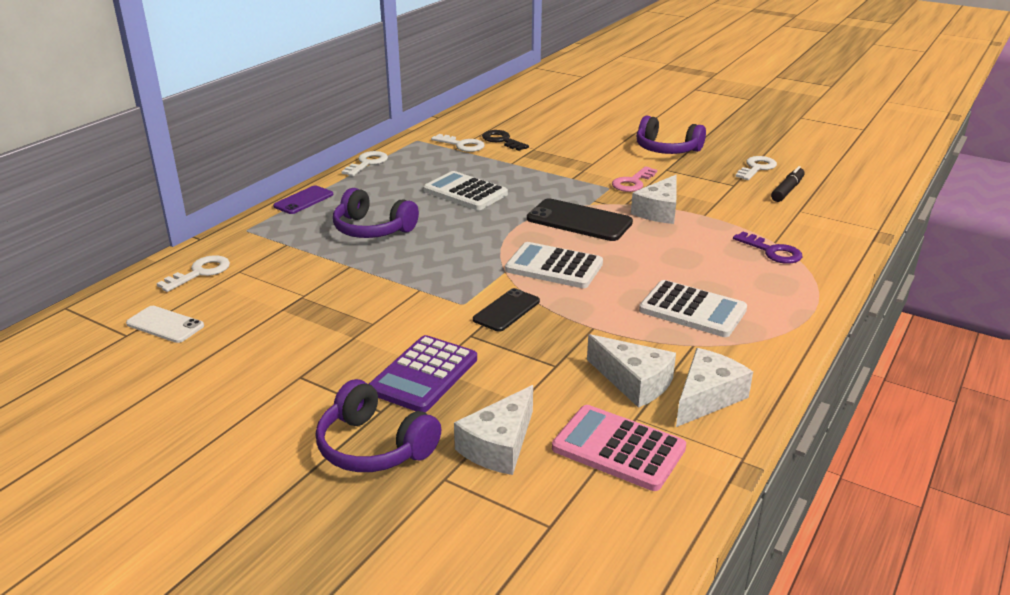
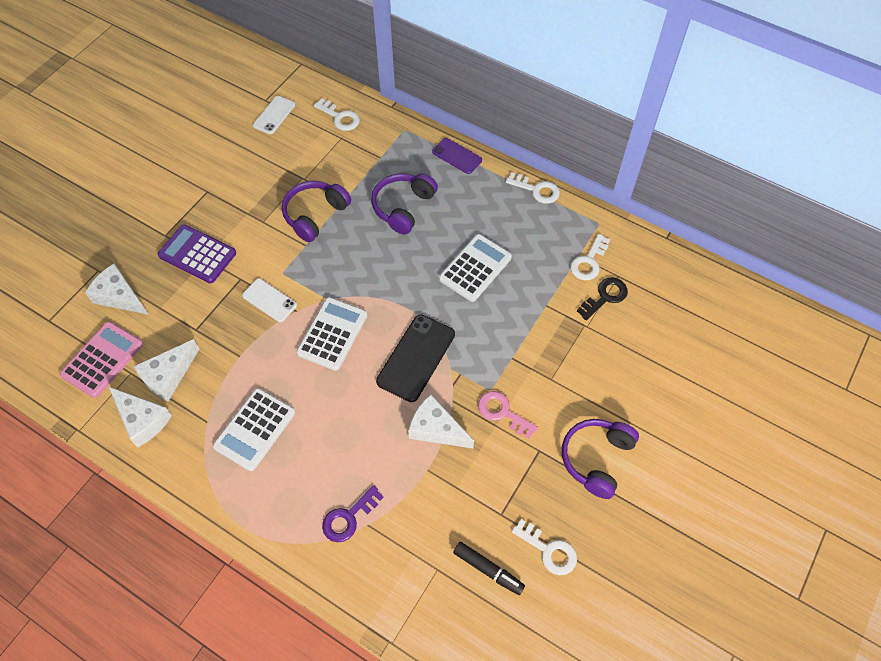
camera: 90 degrees right, 30 degrees up
purple headphones [316,379,441,472] -> purple headphones moved to [282,181,351,242]
black phone [473,288,540,332] -> white phone [242,279,297,322]

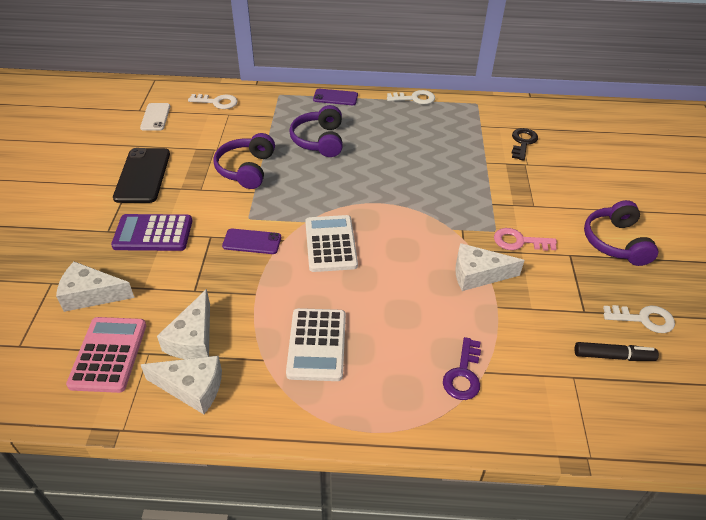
camera: 30 degrees left, 15 degrees down
white phone [242,279,297,322] -> purple phone [222,229,281,254]
black phone [376,314,455,402] -> black phone moved to [113,148,170,203]
white calculator [439,234,512,302] -> none
white key [570,234,610,280] -> none

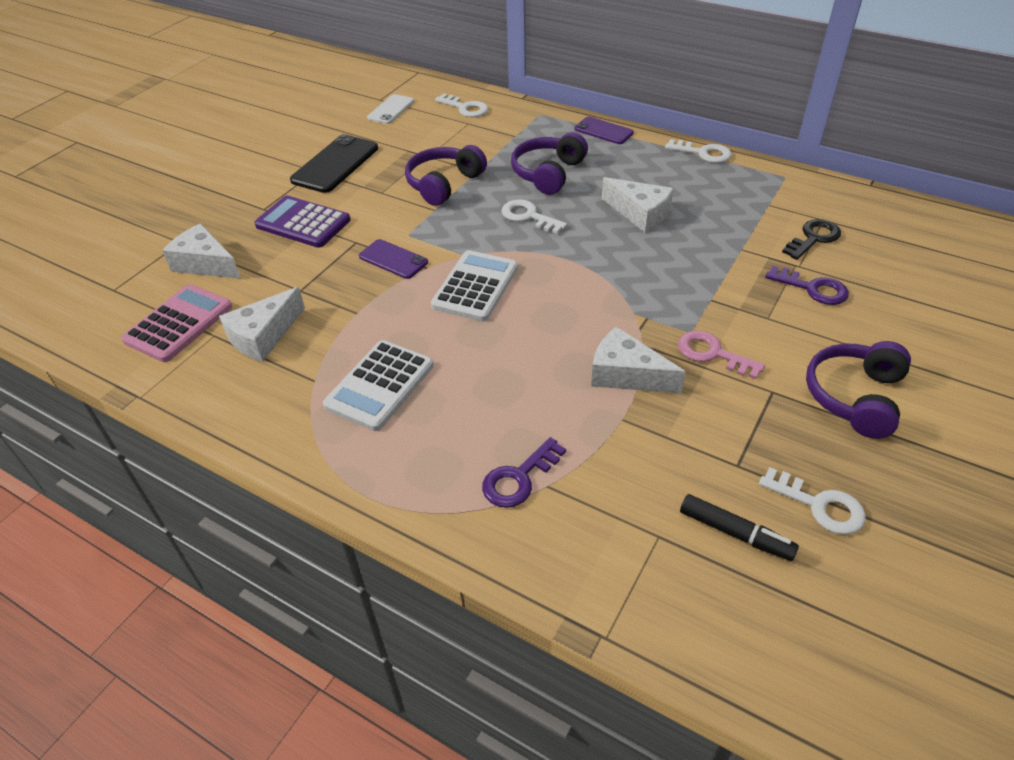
camera: 30 degrees right, 0 degrees up
white cheese [141,356,222,414] -> white cheese moved to [602,177,674,233]
none -> white key [502,199,567,234]
none -> purple key [765,266,849,305]

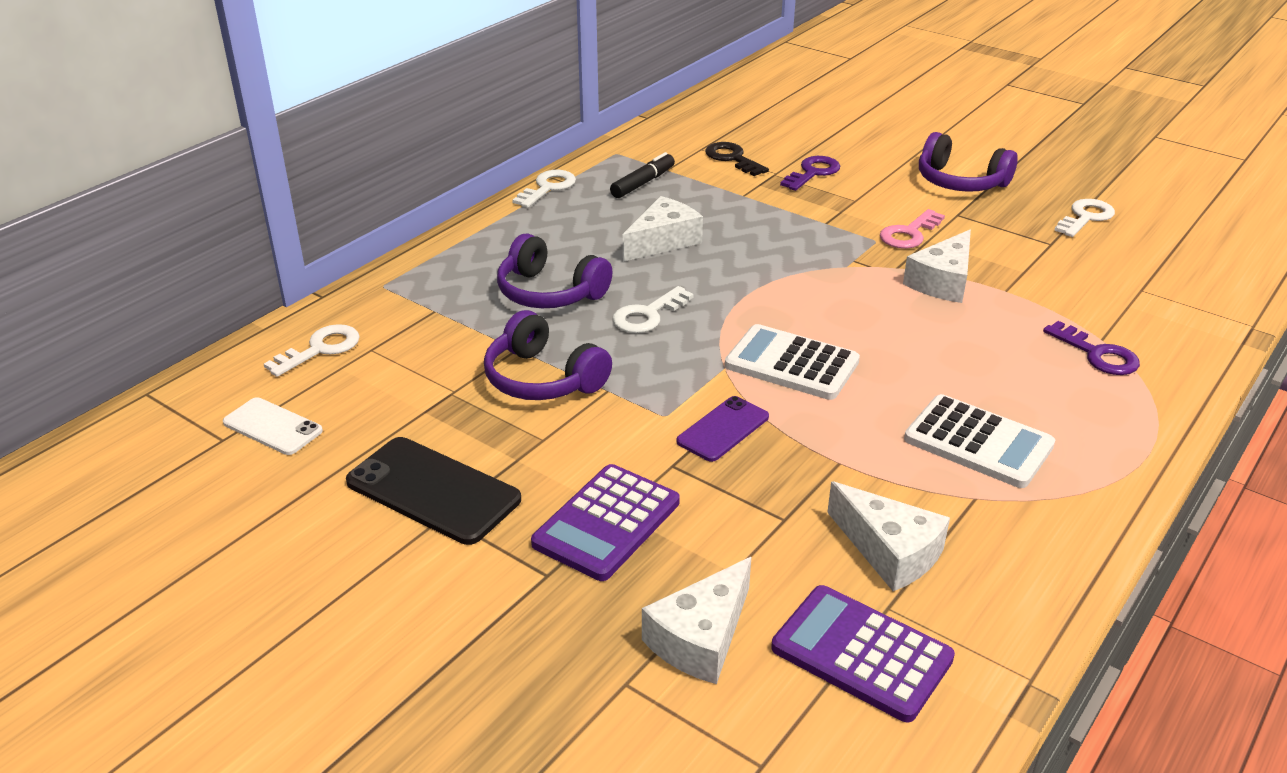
camera: 85 degrees left, 10 degrees down
pink calculator [121,284,232,362] -> purple calculator [771,585,955,722]
purple phone [574,117,634,144] -> none
black marker [680,494,799,561] -> black marker moved to [610,152,675,198]

